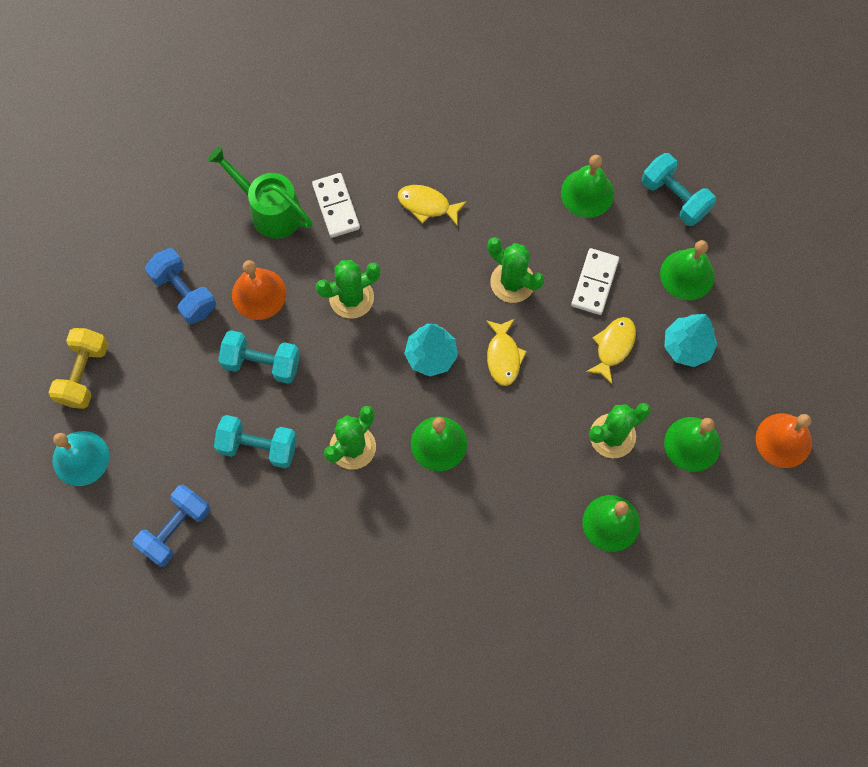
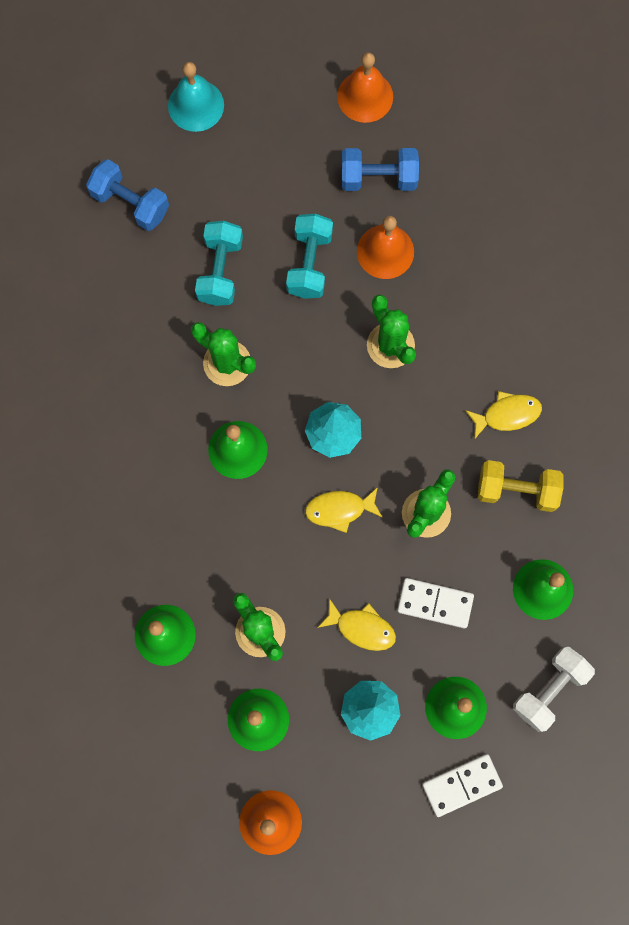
camera: 85 degrees right, 5 degrees up
yellow dumbbell [48,328,109,409] -> yellow dumbbell moved to [478,460,564,512]
blue dumbbell [145,248,216,324] -> blue dumbbell turned 45 degrees clockwise [341,148,419,191]
green watering can [207,146,313,239] -> none
white domino [312,173,360,238] -> white domino moved to [422,754,503,817]
yellow fish [398,185,467,226] -> yellow fish turned 60 degrees clockwise [465,391,542,440]
turquoise dumbbell [642,153,716,226] -> white dumbbell [513,647,595,732]
none -> orange bell [337,52,393,123]

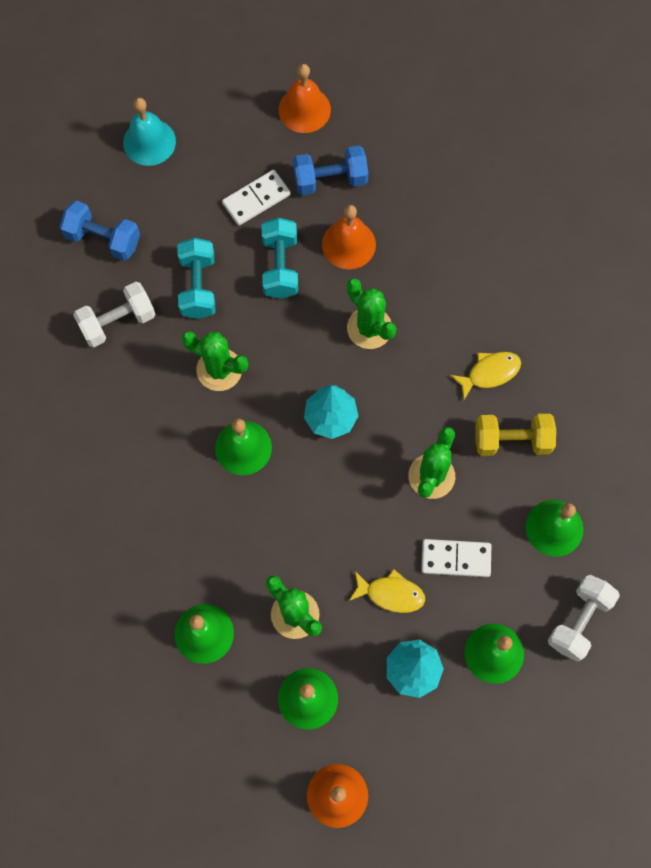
camera: 10 degrees left, 5 degrees down
yellow fish [305,487,383,533] -> none
white domino [422,754,503,817] -> white domino moved to [222,170,291,226]
none -> white dumbbell [73,282,155,347]

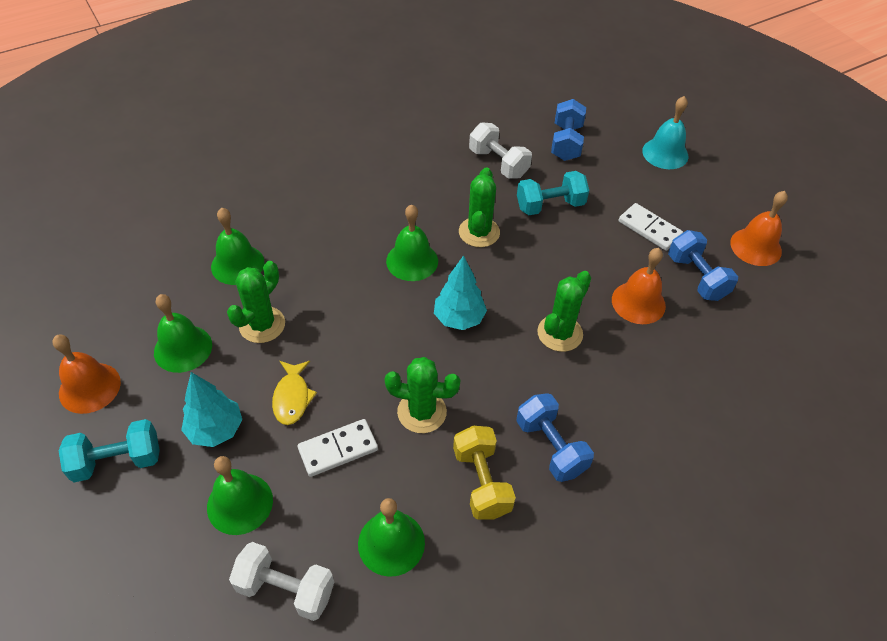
camera: 75 degrees right, 20 degrees down
turquoise dumbbell [262,218,298,299] -> turquoise dumbbell moved to [58,419,160,482]
white domino [421,539,491,577] -> white domino turned 75 degrees clockwise [297,419,378,477]
yellow fish [450,352,521,400] -> blue dumbbell [516,393,594,482]

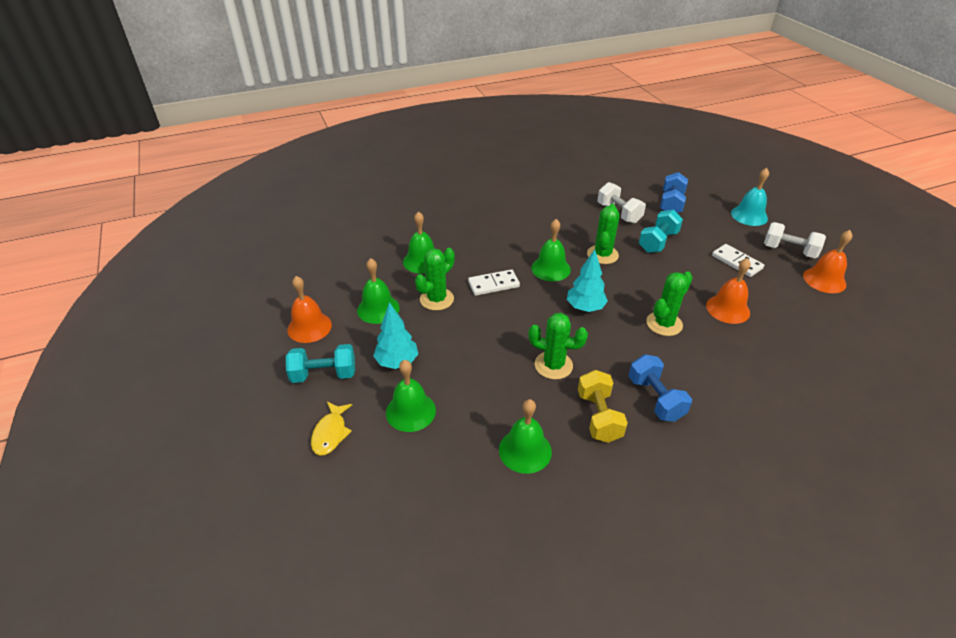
camera: 10 degrees right, 10 degrees down
white dumbbell [229,542,334,621] -> white dumbbell moved to [764,222,826,258]
yellow fish [272,361,317,425] -> yellow fish moved to [311,402,352,456]
white domino [297,419,378,477] -> white domino moved to [468,269,520,296]
turquoise dumbbell [517,171,589,215] -> turquoise dumbbell turned 45 degrees counterclockwise [639,210,683,253]
blue dumbbell [668,230,738,301] -> none

